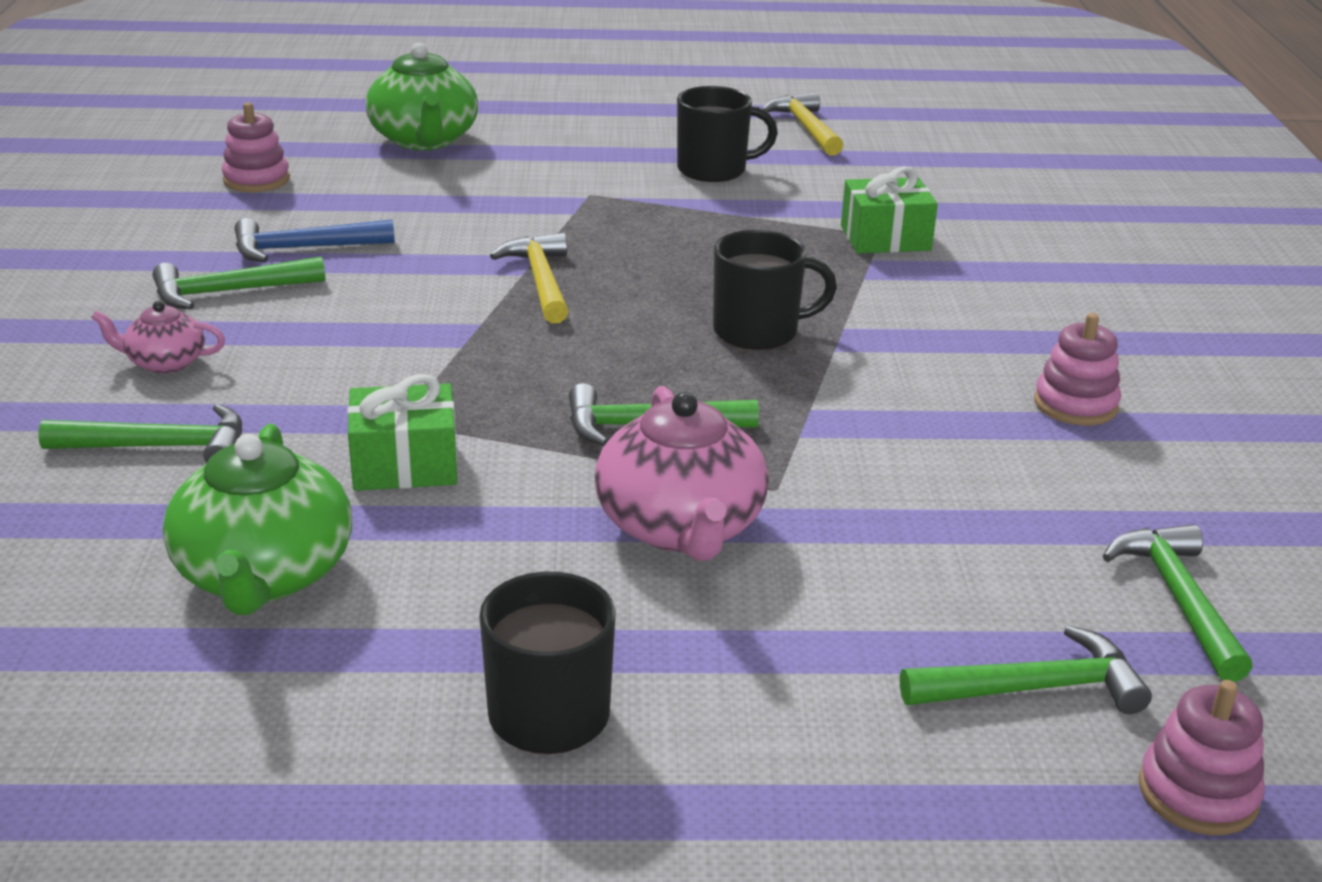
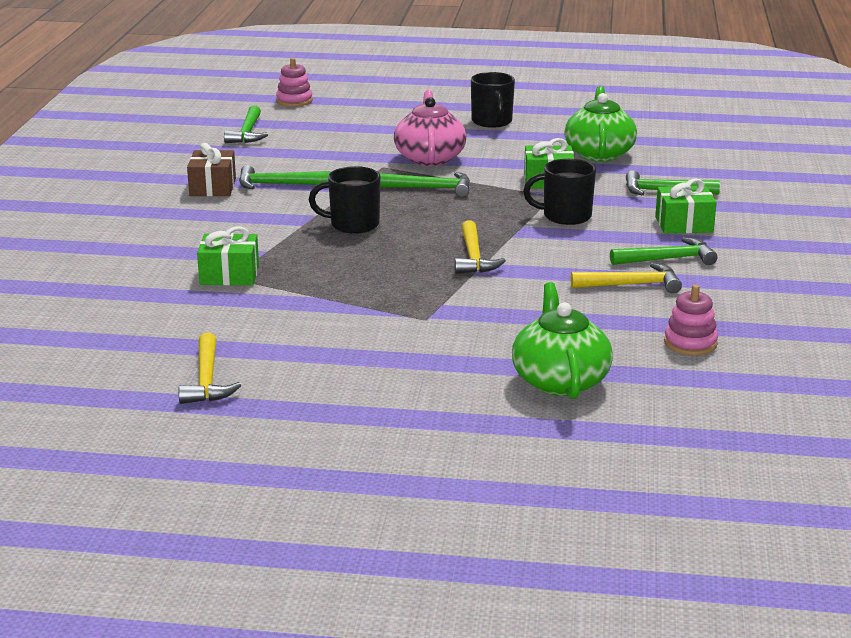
camera: 170 degrees left, 5 degrees down
pink teapot [91,301,225,374] -> green gift [655,179,717,234]
blue hammer [235,218,395,262] -> yellow hammer [570,263,682,293]
black mug [677,86,778,182] -> black mug moved to [523,159,596,225]
green hammer [900,625,1152,714] -> green hammer moved to [239,165,330,189]
pink stacking toy [1034,313,1121,426] -> brown gift [187,143,236,196]

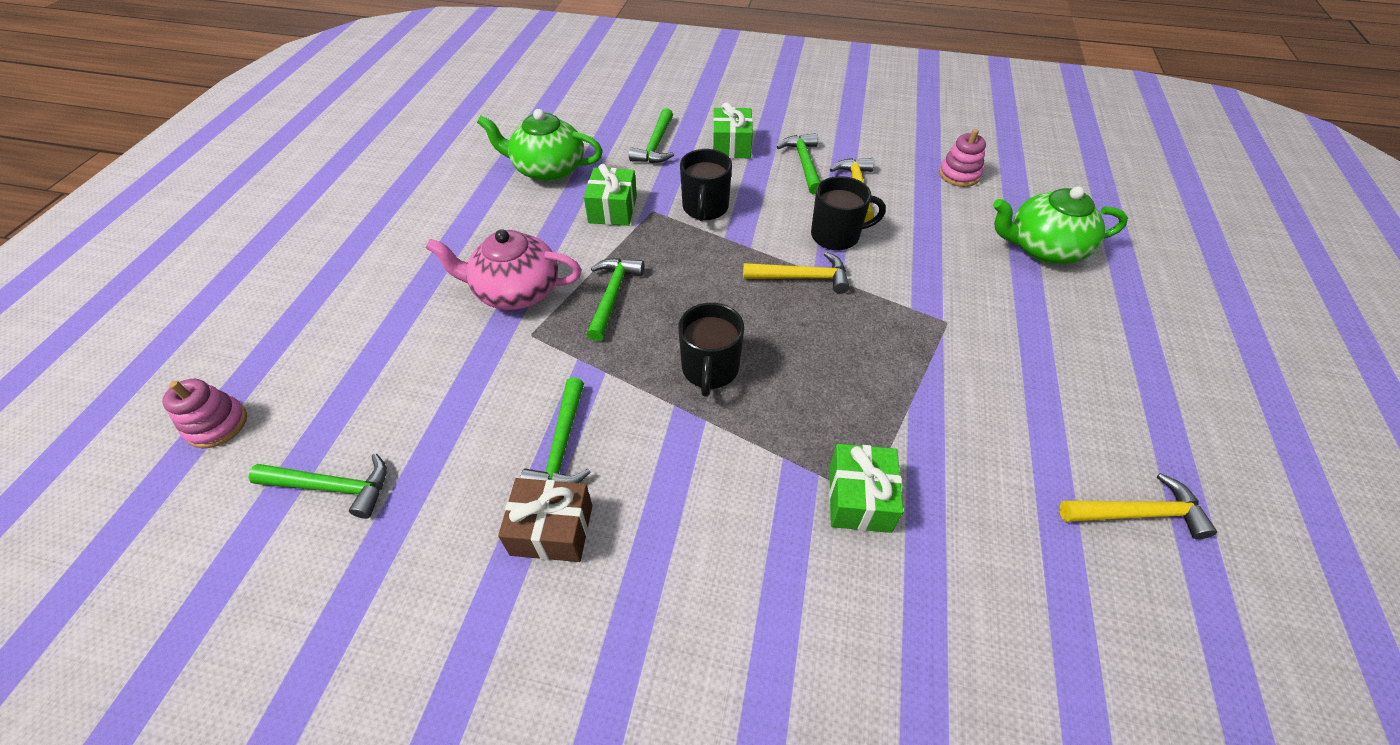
camera: 85 degrees left, 25 degrees up
black mug [471,72,515,128] -> black mug moved to [811,176,886,250]

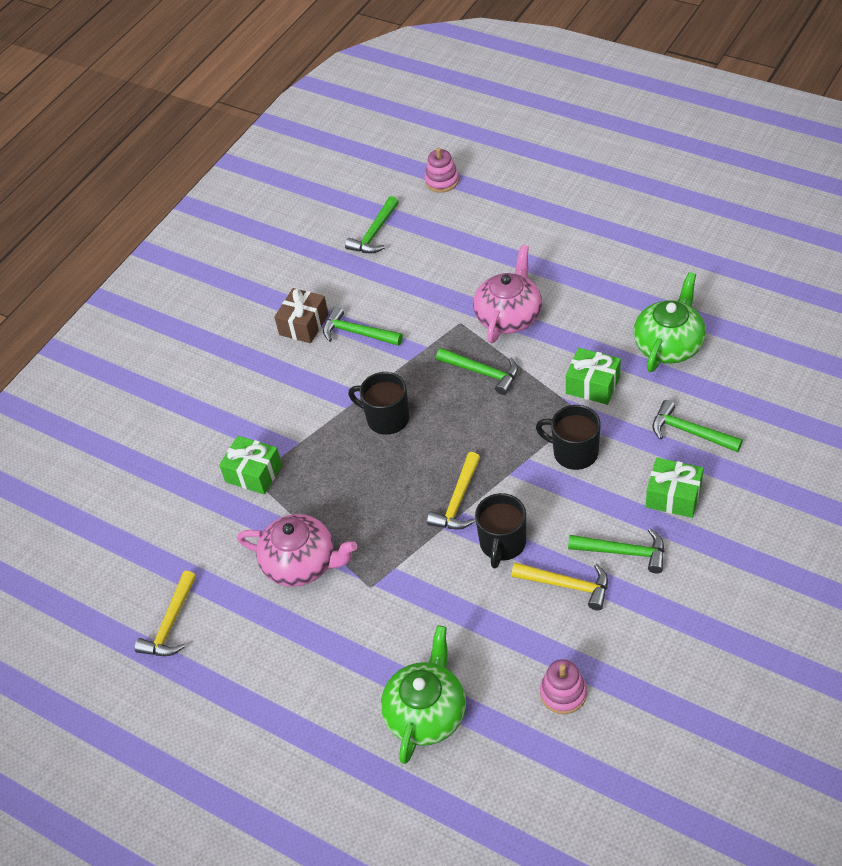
camera: 115 degrees right, 0 degrees up
none -> pink teapot [237,514,357,587]

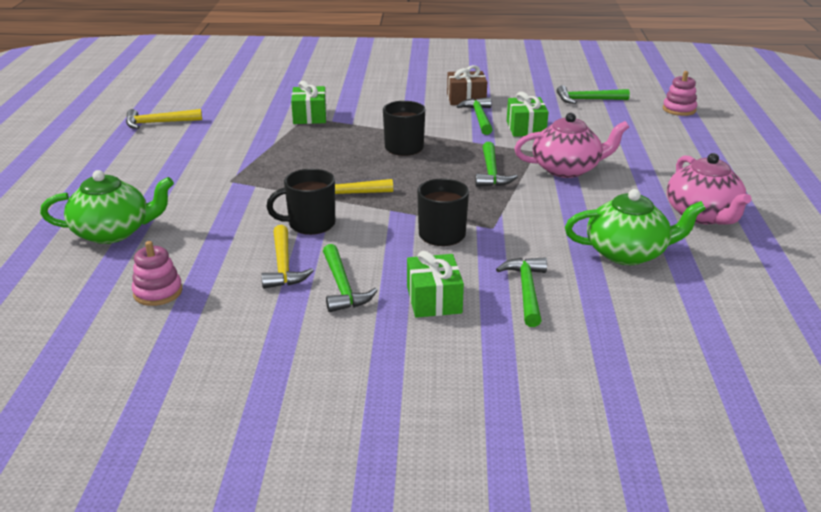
camera: 55 degrees right, 20 degrees down
pink teapot [237,514,357,587] -> pink teapot moved to [667,153,752,225]
green gift [566,348,621,405] -> green gift moved to [507,92,548,137]

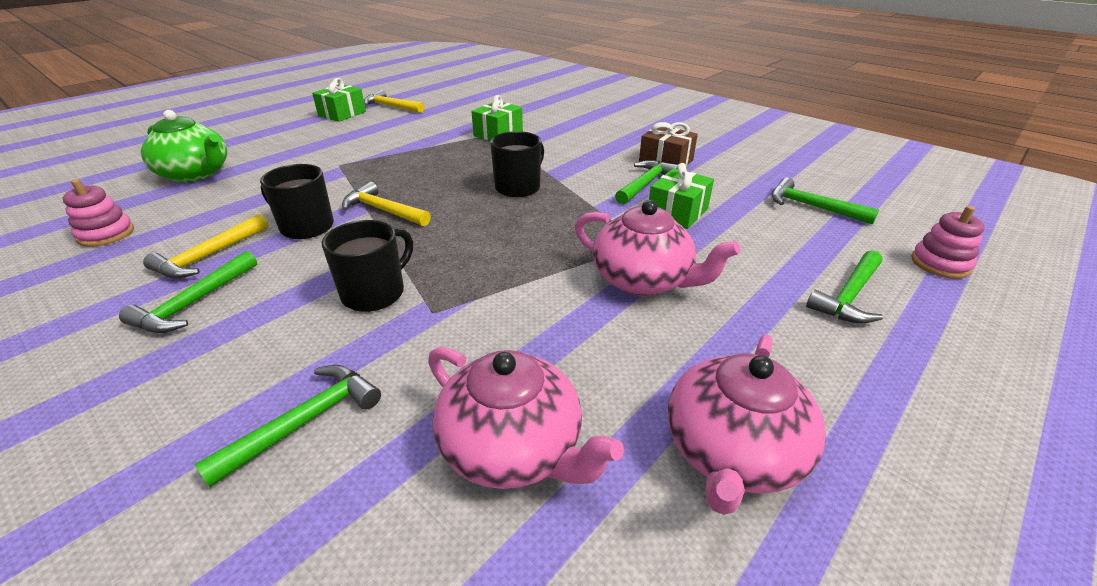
camera: 40 degrees right, 5 degrees up
green gift [407,251,464,318] -> green gift moved to [312,78,366,122]
green hammer [475,142,518,187] -> green hammer moved to [806,250,883,323]
green teapot [565,189,706,265] -> pink teapot [428,347,624,489]

